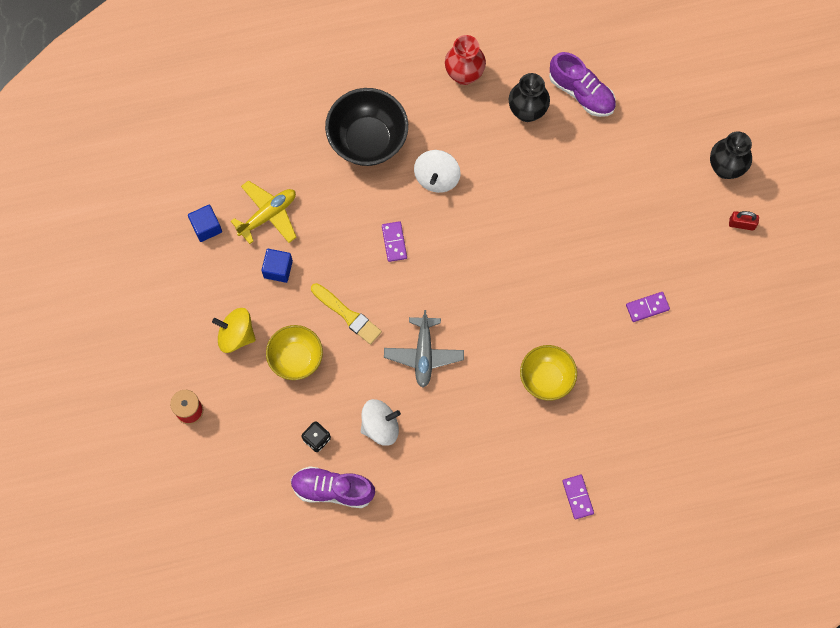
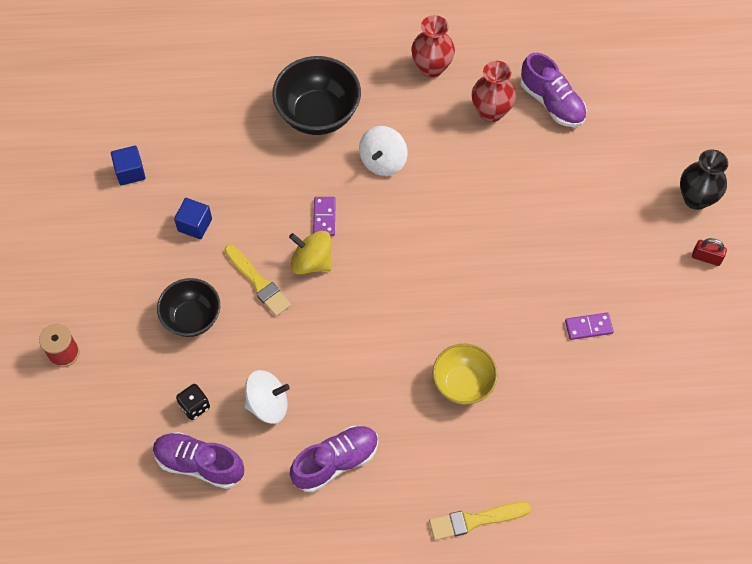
camera: 10 degrees right, 10 degrees down
yellow spinning top [212,308,256,353] -> yellow spinning top moved to [289,231,332,274]
yellow plane [231,180,297,244] -> none
yellow bowl [266,325,323,380] -> black bowl [157,278,220,337]
grey plane [384,310,464,388] -> none
black vase [509,73,550,122] -> red vase [472,61,516,122]
purple domino [562,475,594,519] -> yellow brush [429,502,531,540]
none -> purple shoe [290,426,378,492]

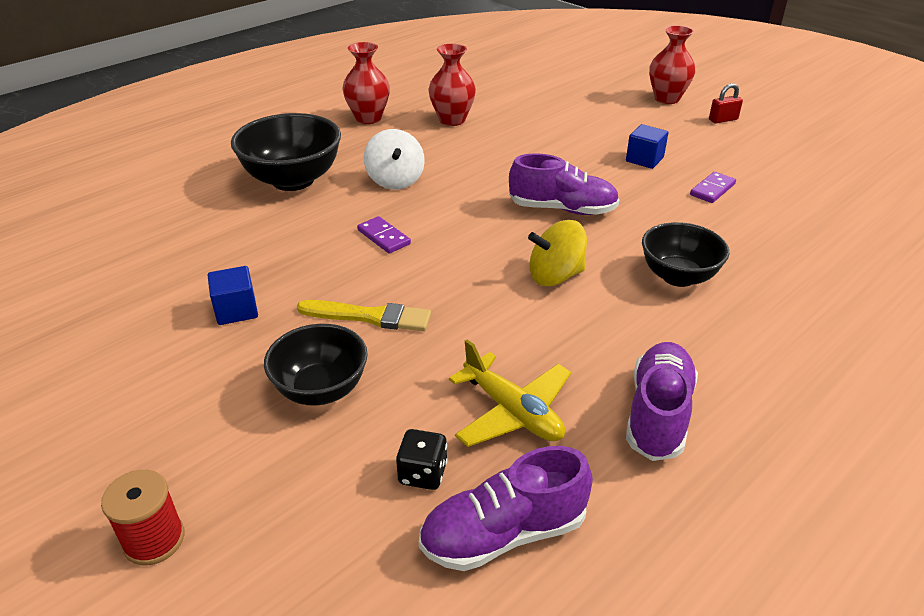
camera: 40 degrees left, 25 degrees down
blue cube [111,146,146,185] -> blue cube moved to [626,124,668,169]
white spinning top [244,370,290,424] -> yellow plane [449,339,571,447]
yellow spinning top [289,231,332,274] -> yellow spinning top moved to [528,220,587,286]
yellow brush [429,502,531,540] -> none
yellow bowl [432,344,498,405] -> black bowl [642,222,729,287]
purple shoe [520,53,587,127] -> purple shoe moved to [509,153,619,215]
black vase [680,149,728,210] -> red vase [649,25,696,104]

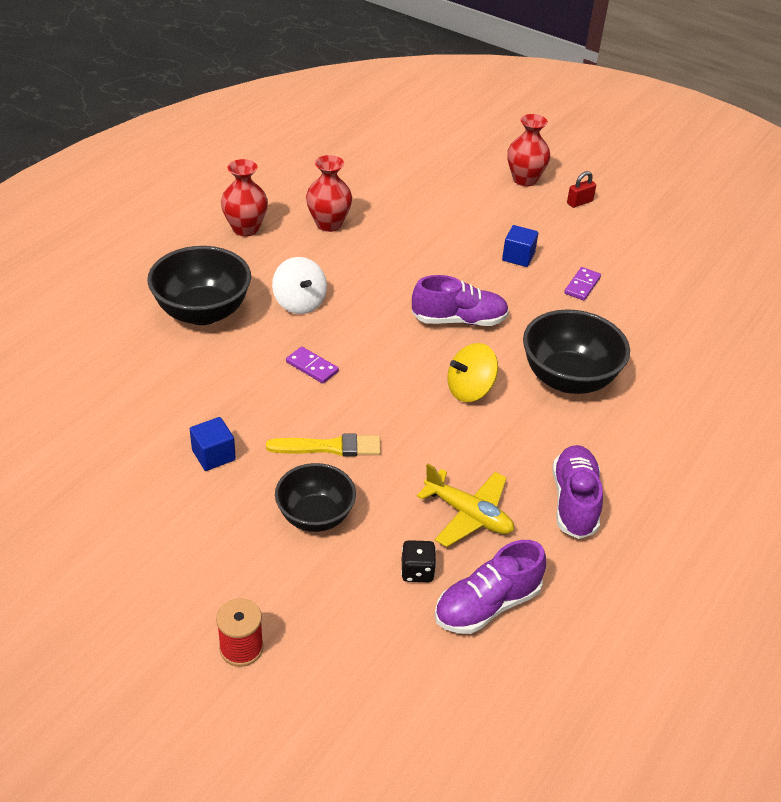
camera: 15 degrees left, 5 degrees up
black bowl [642,222,729,287] -> black bowl [523,309,630,394], size x1.51

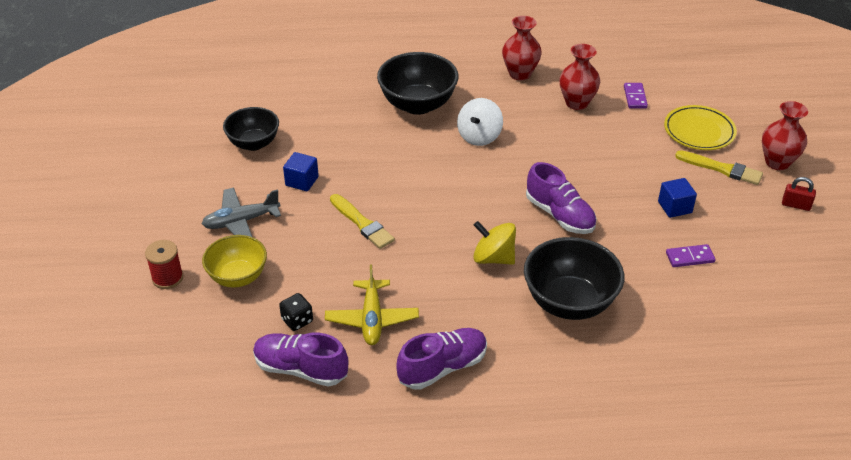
camera: 55 degrees right, 0 degrees up
black bowl [275,463,356,532] -> black bowl moved to [223,107,279,151]
purple domino [286,347,339,383] -> purple domino moved to [624,83,648,108]
none -> grey plane [202,188,281,237]
none -> yellow bowl [202,235,267,288]
none -> yellow plate [664,105,737,150]
none -> yellow brush [675,150,763,185]

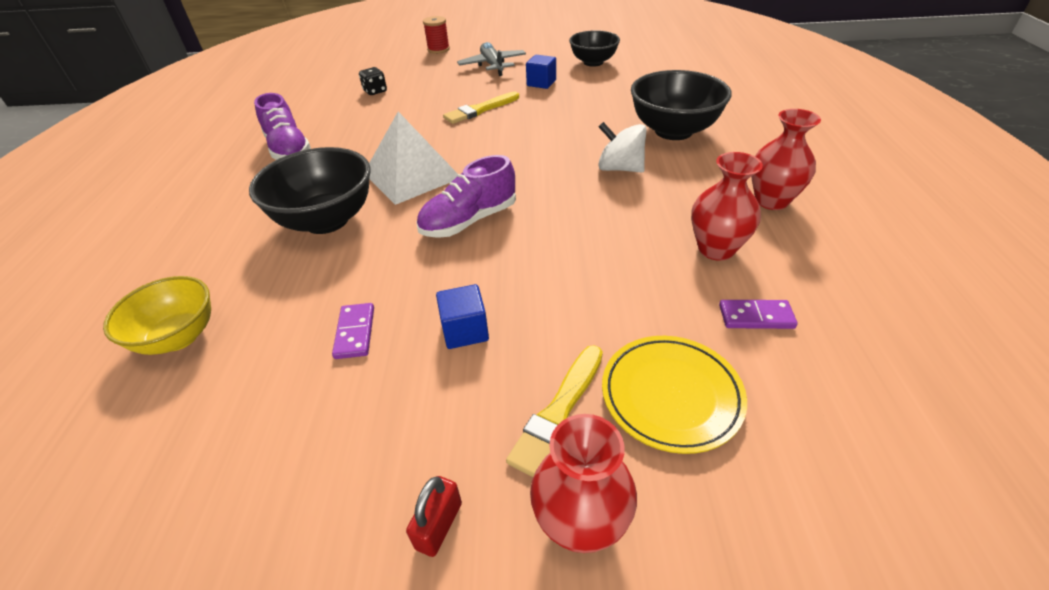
camera: 95 degrees right, 0 degrees up
yellow bowl [202,235,267,288] -> yellow bowl moved to [103,276,211,355]
purple shoe [253,333,348,387] -> none
yellow plane [325,264,419,345] -> none
yellow spinning top [473,221,516,265] -> white pyramid [369,112,458,205]

